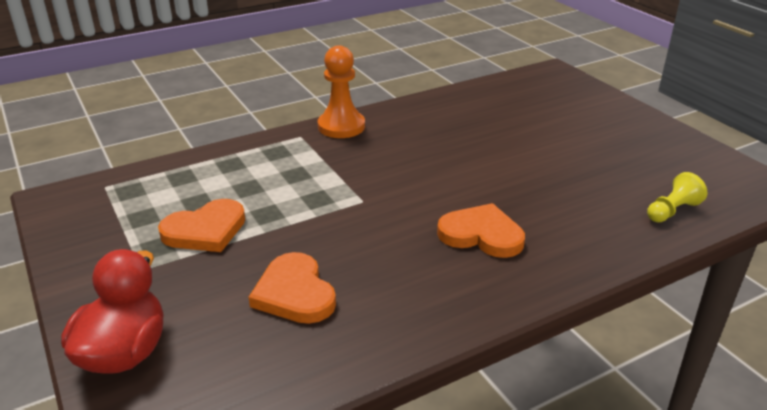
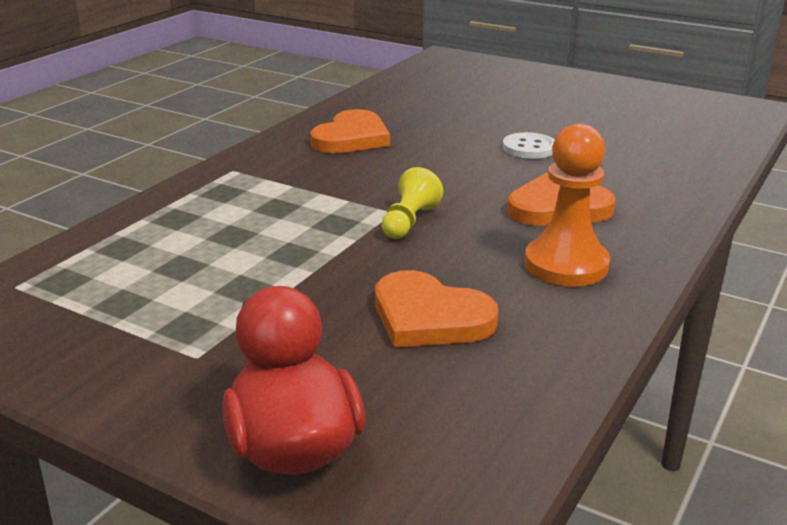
camera: 30 degrees left, 5 degrees down
orange heart [158,199,245,252] -> orange heart moved to [310,109,390,153]
orange pawn [318,45,365,138] -> orange pawn moved to [525,123,610,286]
yellow pawn [647,172,707,223] -> yellow pawn moved to [381,167,443,239]
none -> white button [503,132,555,159]

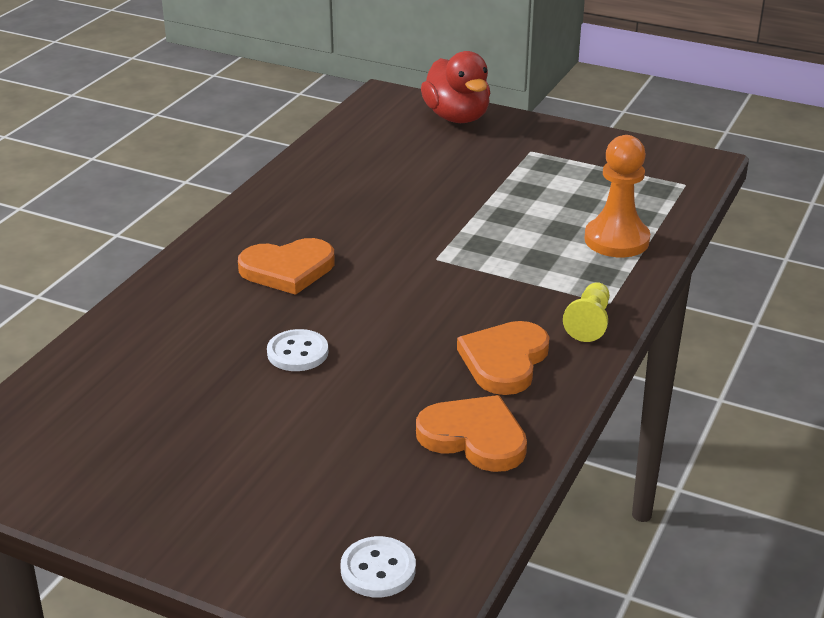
camera: 175 degrees right, 5 degrees up
orange heart [375,270,498,347] -> orange heart moved to [416,395,527,472]
yellow pawn [381,167,443,239] -> yellow pawn moved to [563,282,610,342]
orange pawn [525,123,610,286] -> orange pawn moved to [584,135,650,257]
none -> white button [340,536,416,597]

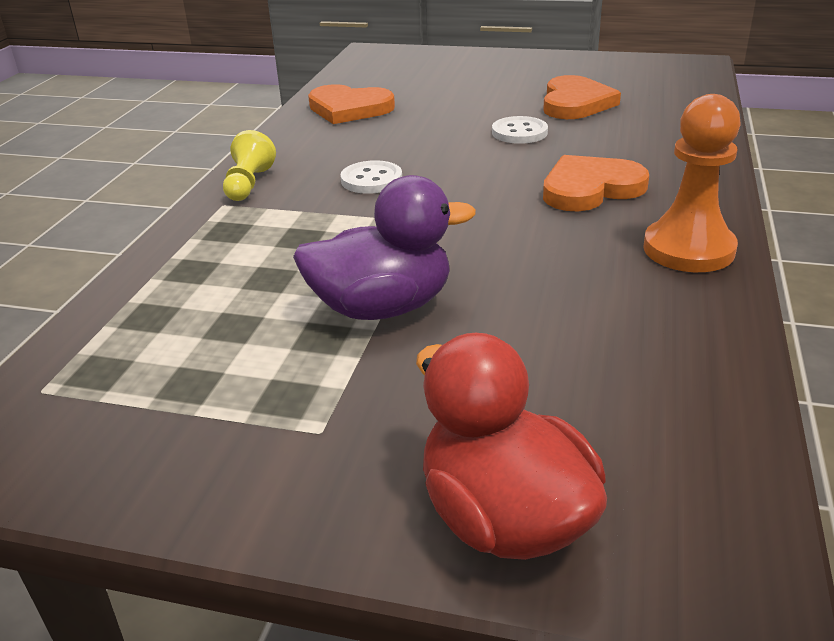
camera: 170 degrees right, 0 degrees up
white button [340,536,416,597] -> white button moved to [340,160,402,194]
orange heart [457,321,550,395] -> orange heart moved to [543,75,621,119]
orange pawn [584,135,650,257] -> orange pawn moved to [643,94,741,272]
none -> purple duck [293,175,476,320]

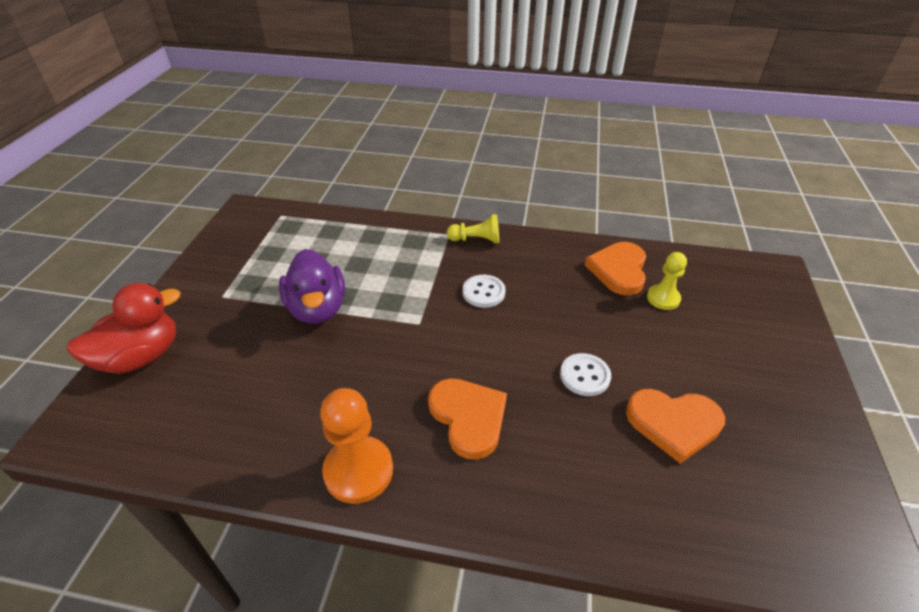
camera: 85 degrees right, 10 degrees up
none -> yellow pawn [647,252,687,310]

